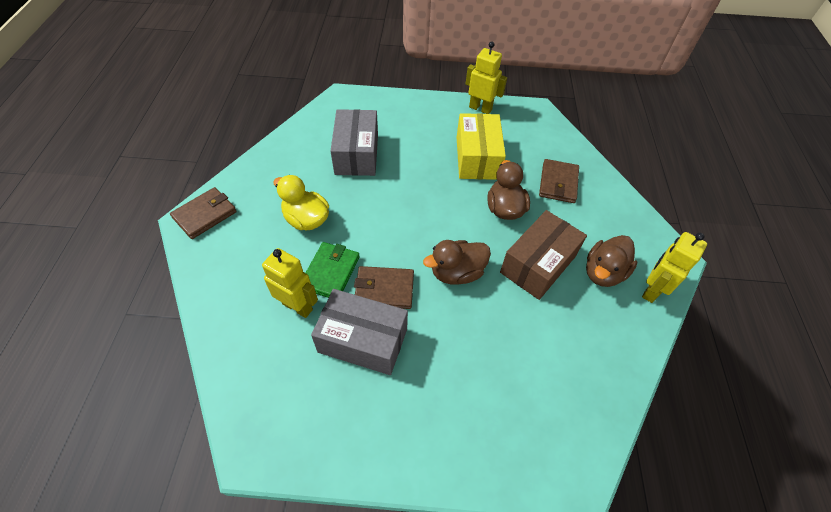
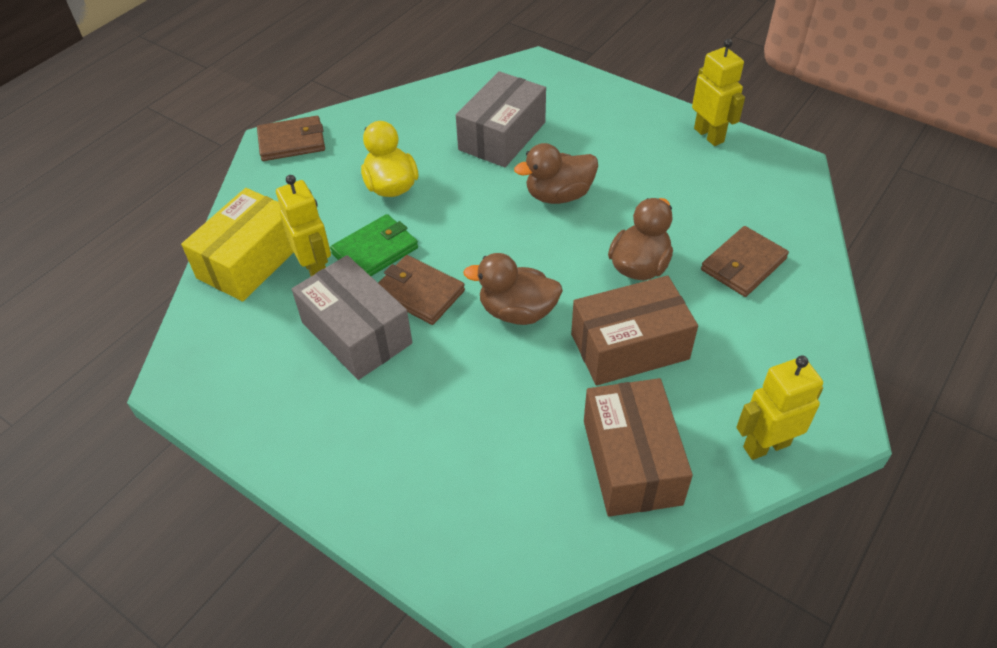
camera: 35 degrees right, 5 degrees down
yellow box [457,113,506,180] -> yellow box moved to [181,188,294,302]
brown duck [586,235,637,287] -> brown duck moved to [514,143,598,204]
none -> brown box [584,378,693,517]

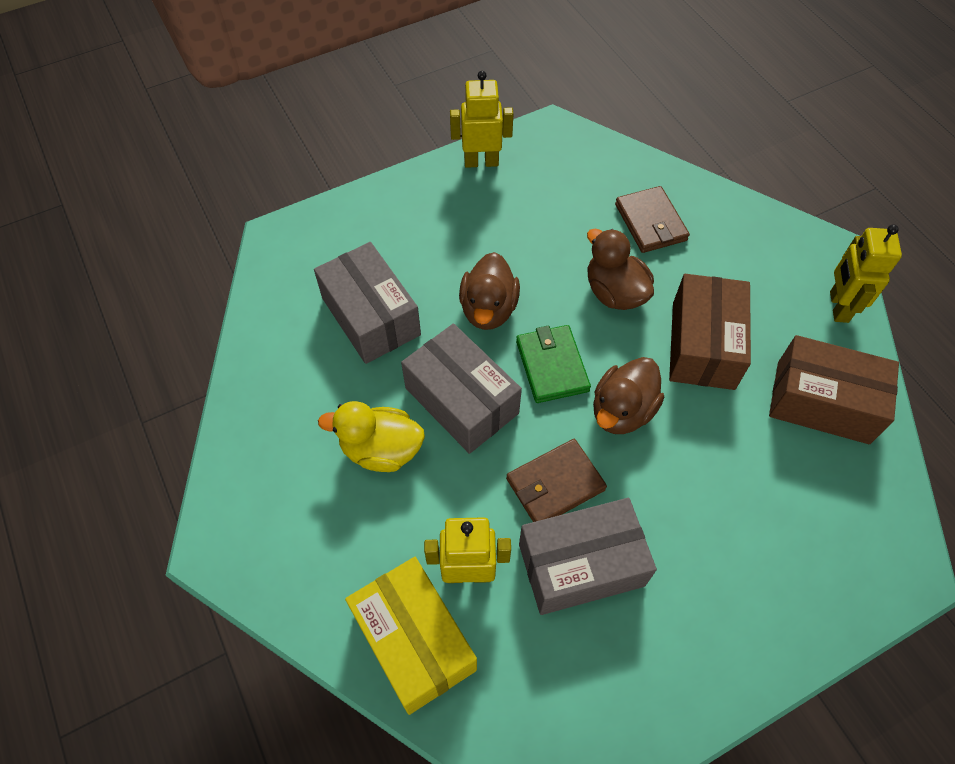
camera: 65 degrees left, 10 degrees up
brown wallet [257,116,325,161] -> none
green wallet [330,214,418,276] -> green wallet moved to [516,325,591,403]
none -> grey box [401,324,522,454]

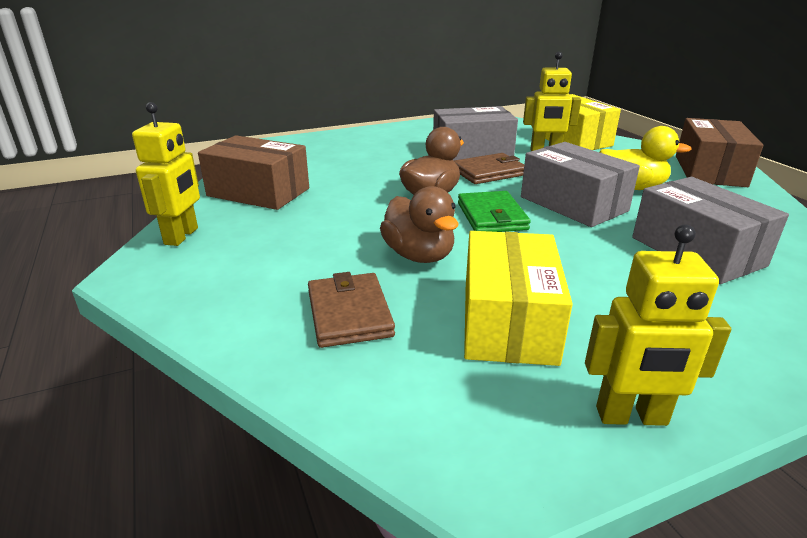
camera: 175 degrees left, 30 degrees down
brown duck [459,252,520,330] -> none
brown box [669,274,751,390] -> brown box moved to [676,118,764,187]
none -> yellow box [464,231,573,366]

